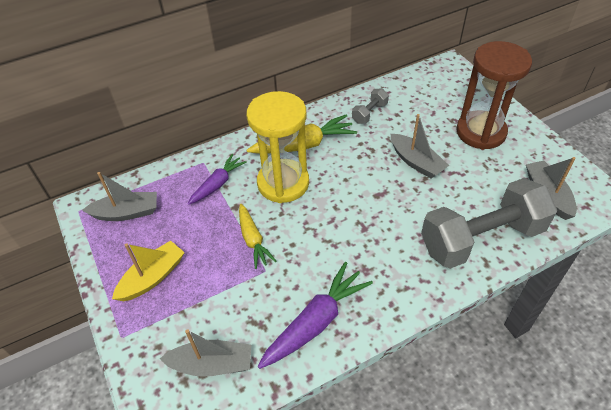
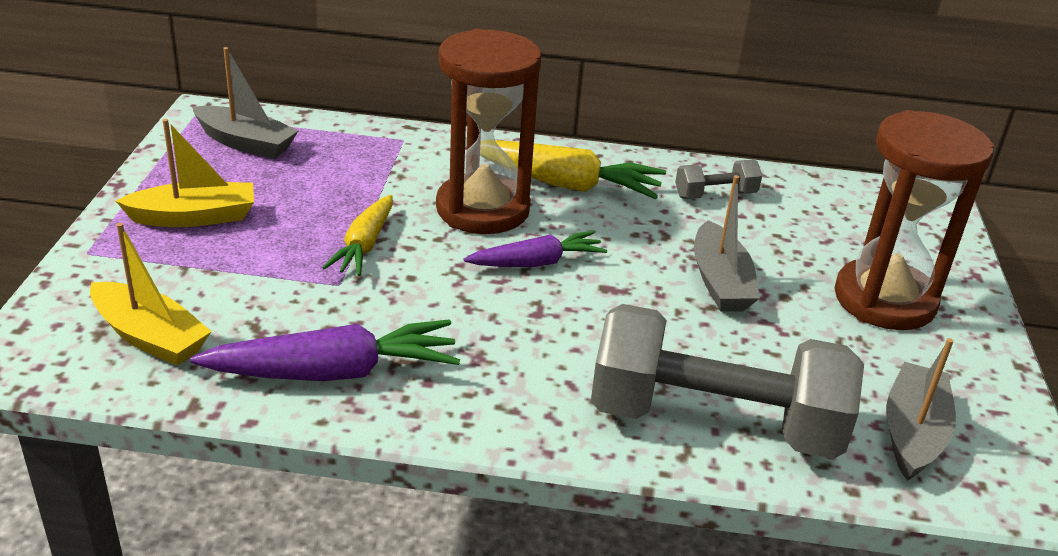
camera: 30 degrees right, 15 degrees down
grey boat [160,329,251,377] -> yellow boat [90,223,212,366]
purple carrot [188,154,247,205] -> purple carrot moved to [464,231,607,267]
yellow hourglass [246,91,309,203] -> brown hourglass [436,29,541,234]

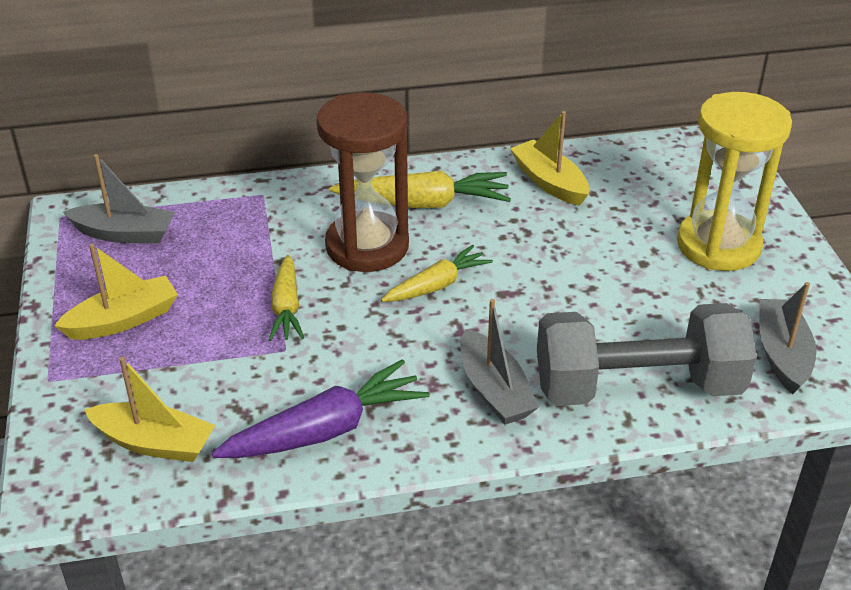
camera: 15 degrees left, 5 degrees up
purple carrot [464,231,607,267] -> yellow carrot [381,245,493,302]
grey dumbbell [675,160,762,199] -> yellow boat [510,111,589,206]
grey boat [694,175,760,312] -> grey boat moved to [460,299,539,424]
brown hourglass [834,110,994,330] -> yellow hourglass [677,92,792,271]

